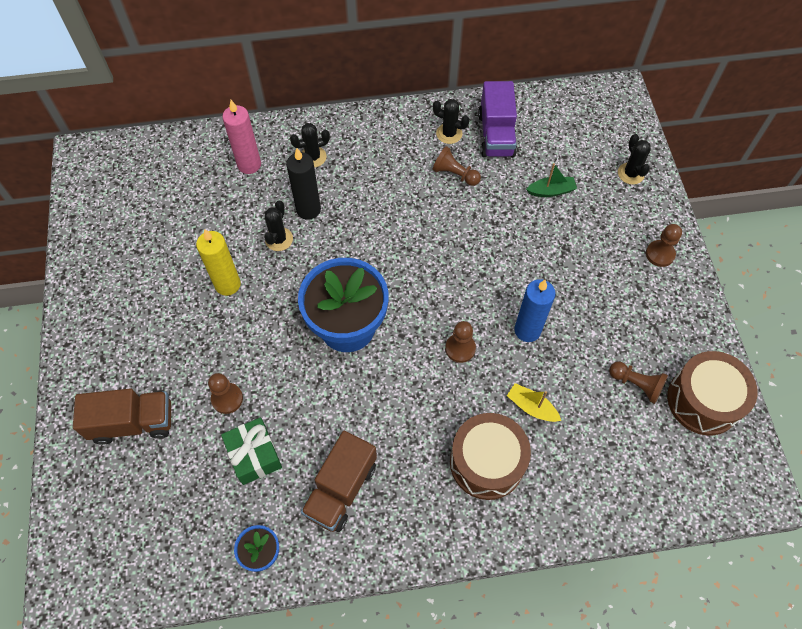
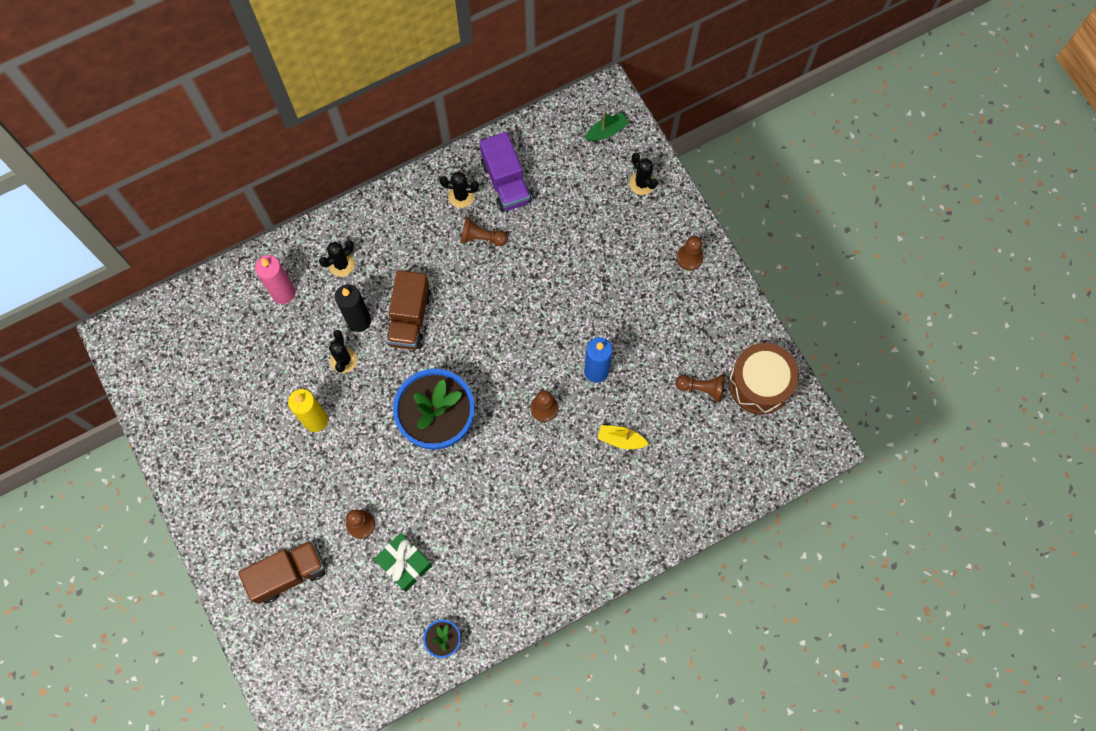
camera: 20 degrees left, 10 degrees up
brown truck [301,431,377,532] -> brown truck moved to [387,270,431,350]
brown drum [450,413,531,500] -> none
green boat [526,163,577,197] -> green boat moved to [585,113,629,141]

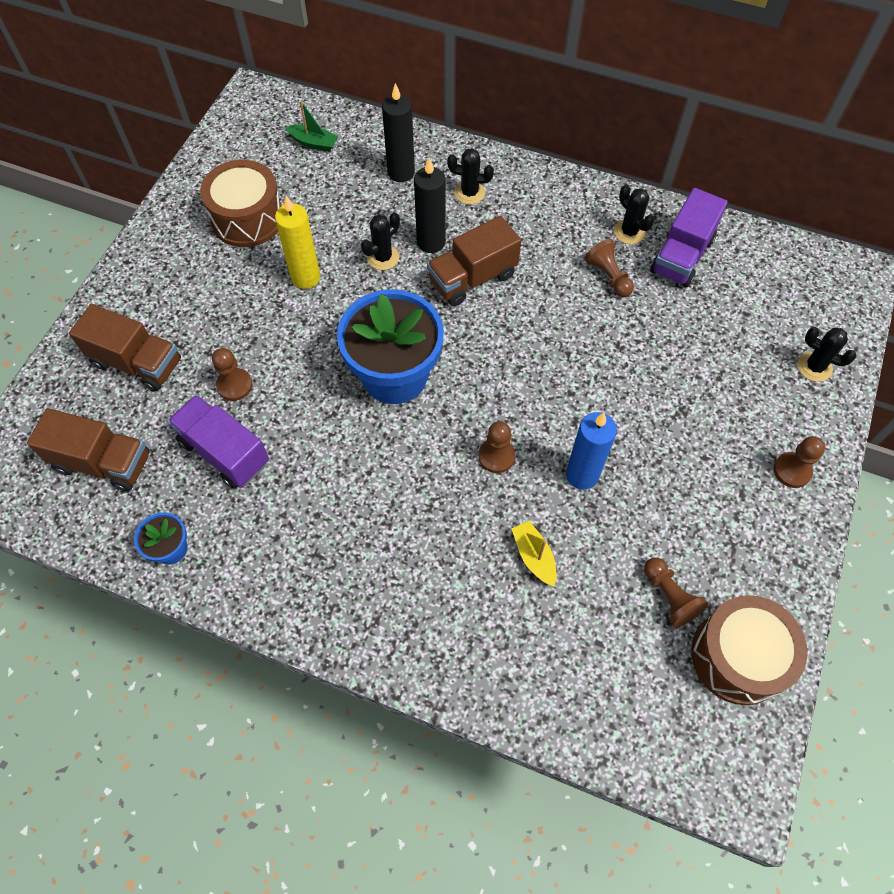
camera: 50 degrees right, 10 degrees down
pink candle [255,255,295,304] -> black candle [382,83,415,182]
green gift [374,533,432,592] -> purple truck [168,395,269,489]
green boat [585,113,629,141] -> green boat moved to [285,101,339,152]
black cactus [629,153,658,195] -> black cactus turned 75 degrees counterclockwise [798,327,857,382]
none -> brown truck [27,408,150,491]
none -> brown drum [200,160,282,247]

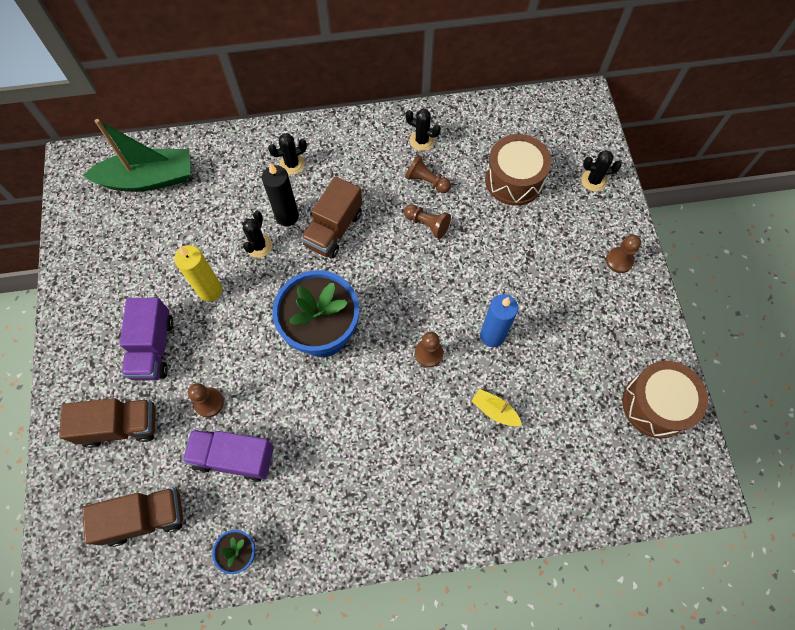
camera: 30 degrees left, 5 degrees up
brown drum [200,160,282,247] -> brown drum moved to [485,134,551,206]
green boat [285,101,339,152] -> green boat [83,119,191,192], size x2.20
black candle [382,83,415,182] -> none
brown pawn [644,557,708,627] -> brown pawn moved to [404,204,451,239]
purple truck [650,188,728,287] -> purple truck moved to [119,298,174,381]

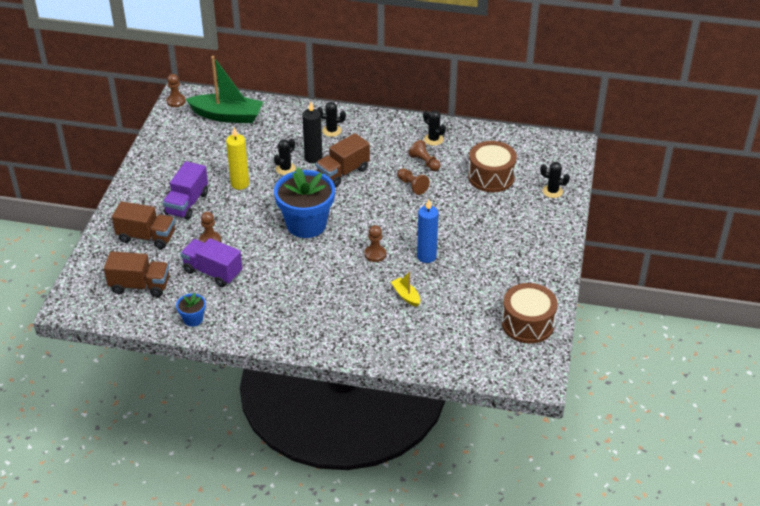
camera: 20 degrees right, 25 degrees down
brown pawn [606,235,641,273] -> brown pawn moved to [166,74,186,107]

